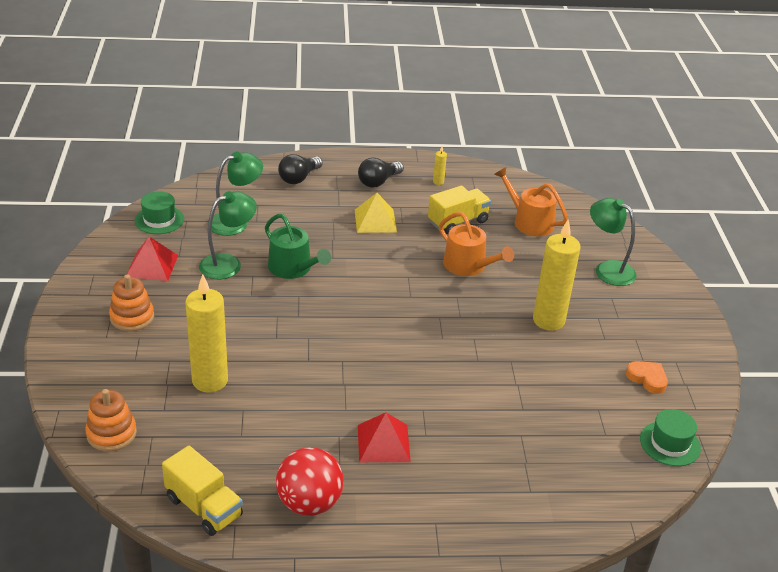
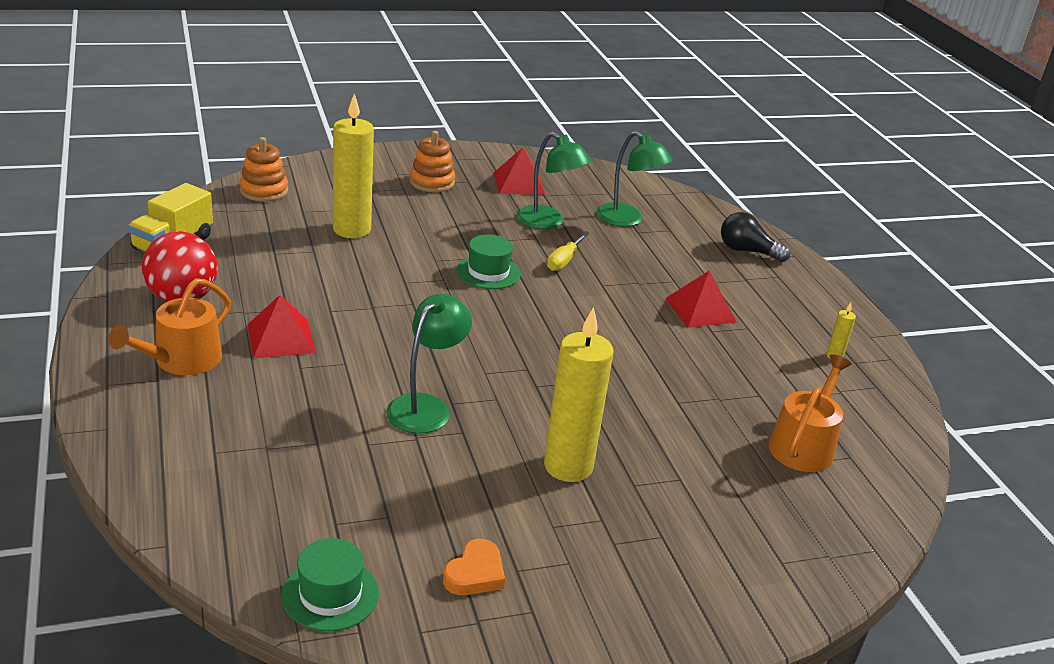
camera: 75 degrees right, 5 degrees down
green hat [134,191,184,234] -> green hat moved to [456,234,521,289]
green watering can [265,214,331,279] -> yellow screwdriver [547,231,590,271]
yellow pyramid [355,193,397,233] -> red pyramid [665,270,737,328]
black light bulb [358,157,404,188] -> none
yellow truck [428,186,491,234] -> none
orange watering can [439,212,514,276] -> orange watering can moved to [108,278,231,375]
green lamp [590,198,637,286] -> green lamp moved to [386,294,472,433]

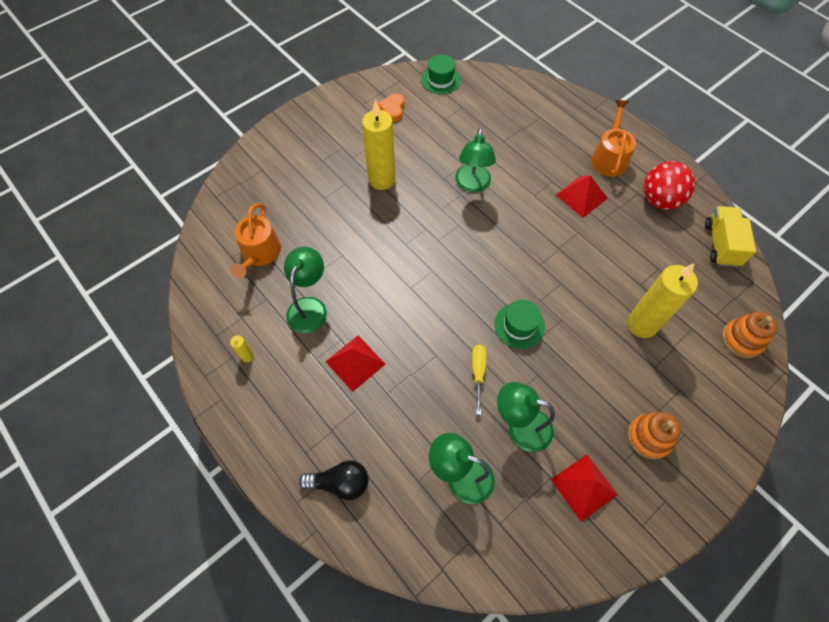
camera: 160 degrees right, 30 degrees up
none -> green lamp [284,247,327,333]

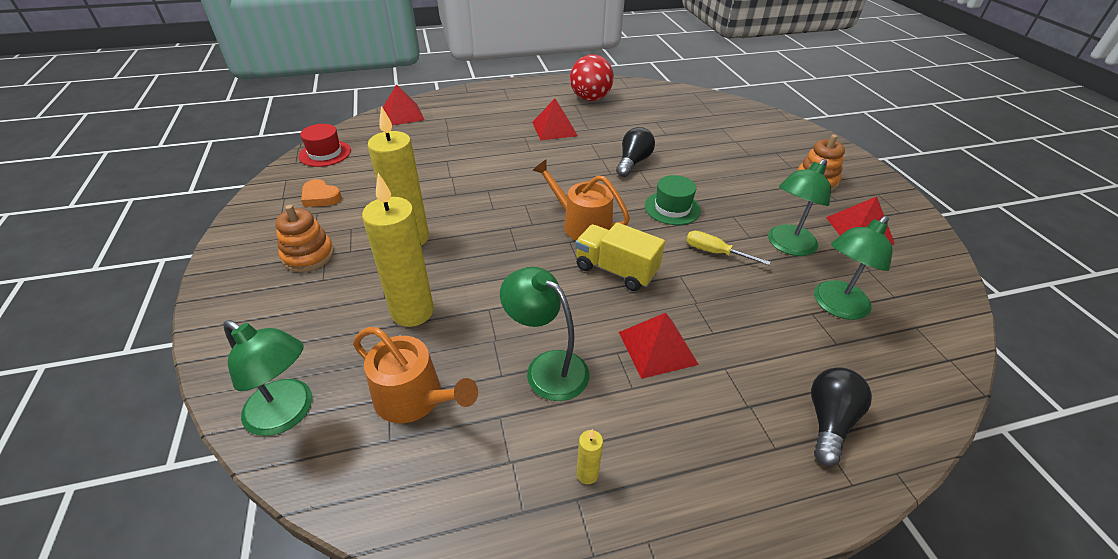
camera: 65 degrees left, 20 degrees down
green hat [421,55,461,94] -> red hat [299,124,351,167]
green lamp [455,128,496,192] -> green lamp moved to [223,320,312,436]
orange watering can [591,100,636,177] -> orange watering can moved to [532,159,630,240]
yellow candle [627,264,698,338] -> yellow candle moved to [362,173,434,327]
yellow truck [705,206,756,267] -> yellow truck moved to [575,222,665,291]
orange stacking toy [722,311,777,358] -> orange stacking toy moved to [275,205,334,272]
none -> red pyramid [382,84,425,126]
none -> black light bulb [616,127,655,177]

